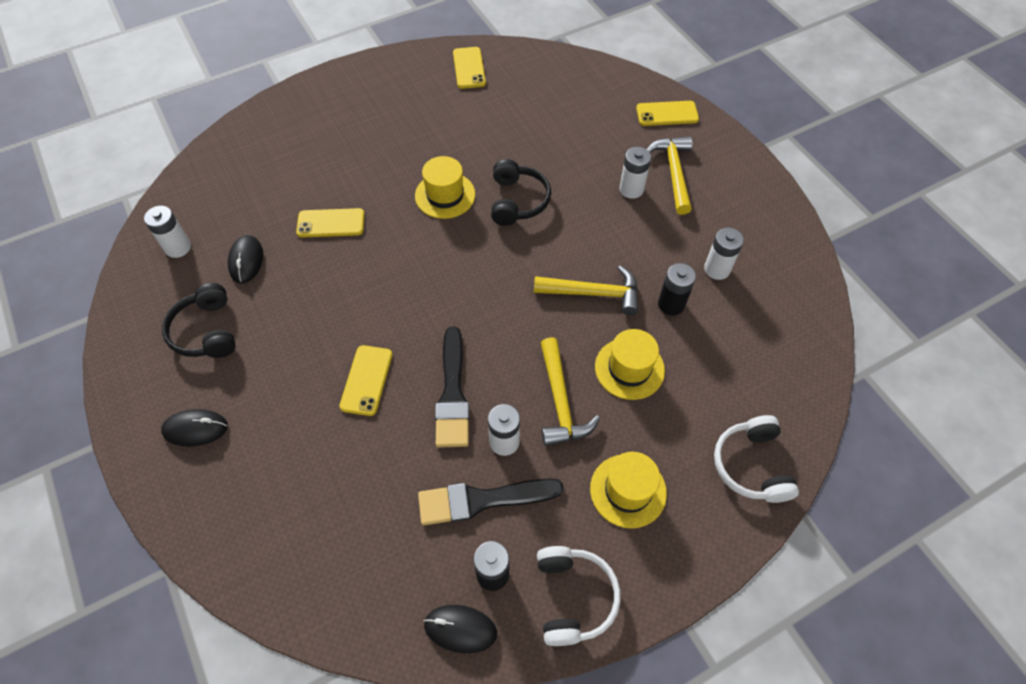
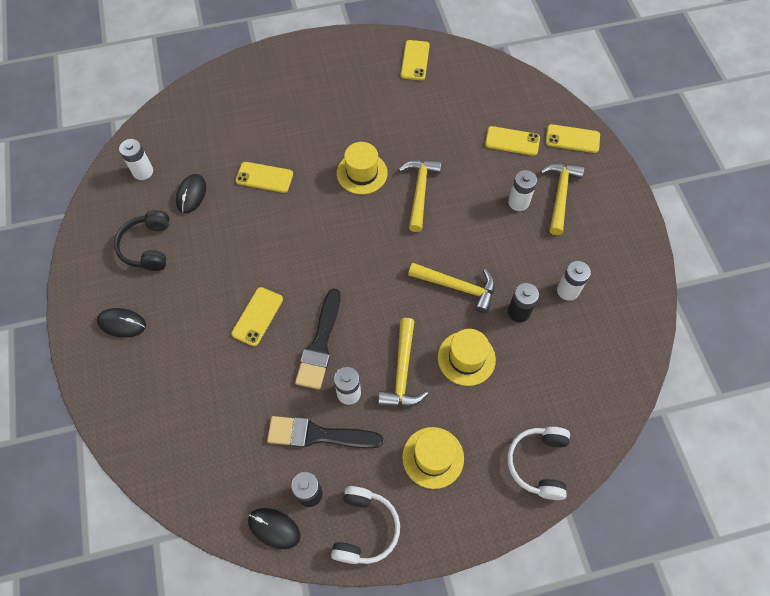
camera: 15 degrees right, 5 degrees up
black headphones [491,159,551,226] -> yellow hammer [399,160,442,232]
none -> yellow phone [485,126,540,156]

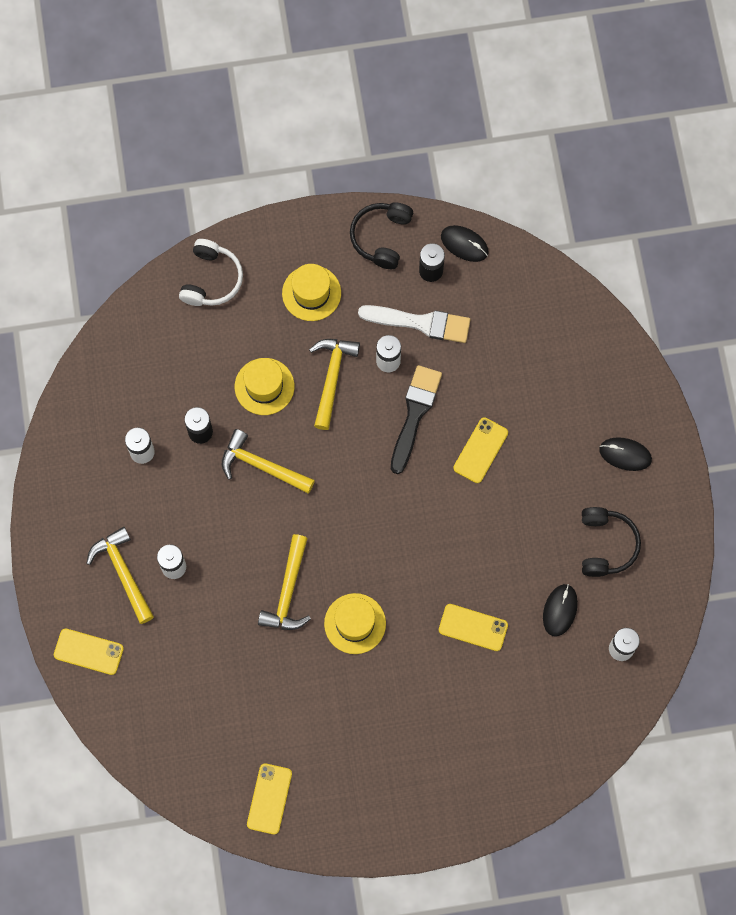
camera: 175 degrees left, 10 degrees up
black brush [267,416,383,448] -> white brush [358,305,470,343]
white headphones [331,486,400,564] -> black headphones [350,202,413,269]
yellow phone [485,126,540,156] -> none
yellow hammer [540,163,584,235] -> yellow hammer turned 135 degrees clockwise [86,527,154,624]

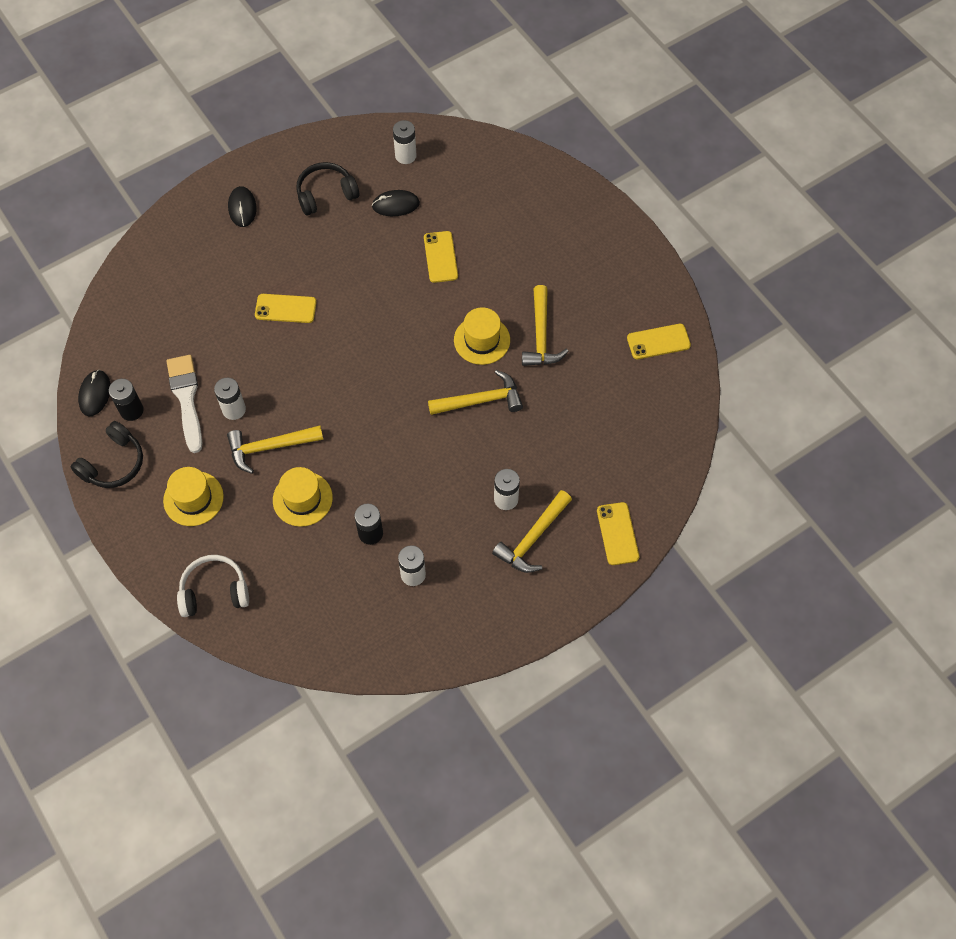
camera: 115 degrees left, 10 degrees down
yellow hammer [222,429,315,493] -> yellow hammer moved to [522,285,568,366]
black headphones [350,202,413,269] -> black headphones turned 45 degrees counterclockwise [71,421,143,488]
black brush [391,365,442,474] -> none

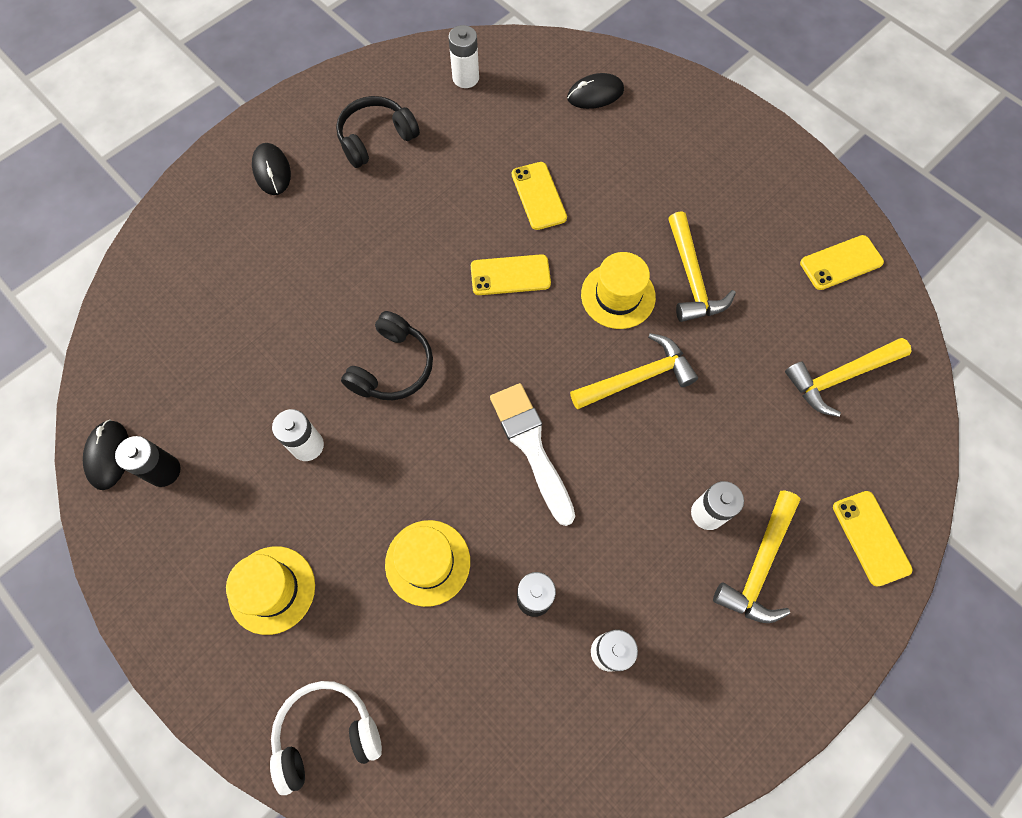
camera: 10 degrees left, 5 degrees up
black headphones [71,421,143,488] -> black headphones moved to [341,311,433,400]
white brush [167,355,202,453] -> white brush moved to [490,383,575,526]
yellow hammer [227,425,323,474] -> yellow hammer moved to [785,338,911,417]
yellow phone [255,294,317,323] -> yellow phone moved to [471,254,551,295]
black mouse [372,190,420,216] -> black mouse moved to [567,73,624,109]

